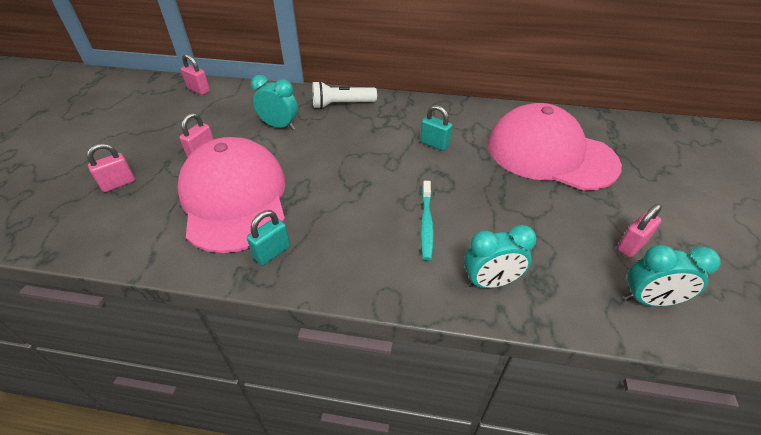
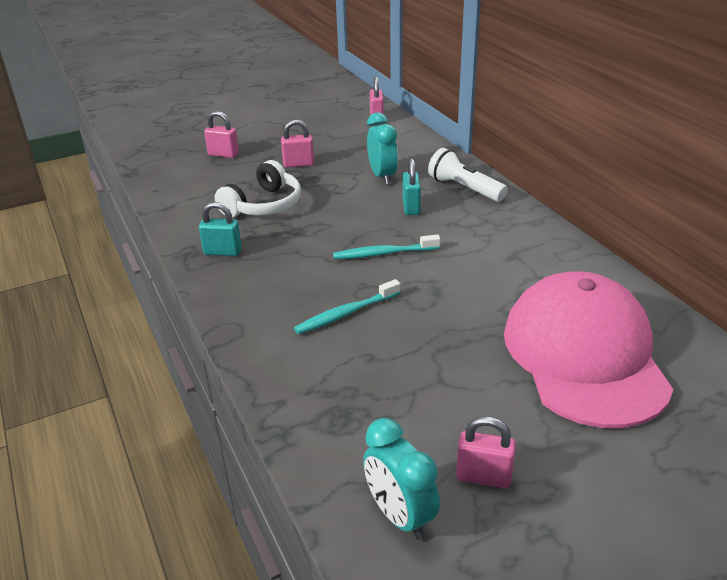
camera: 55 degrees right, 10 degrees down
pink cap [177,137,286,253] -> white headphones [215,160,301,217]
turquoise padlock [420,105,452,151] -> turquoise padlock moved to [403,158,421,215]
turquoise clock [464,225,536,288] -> none
none -> turquoise toothbrush [333,235,440,259]

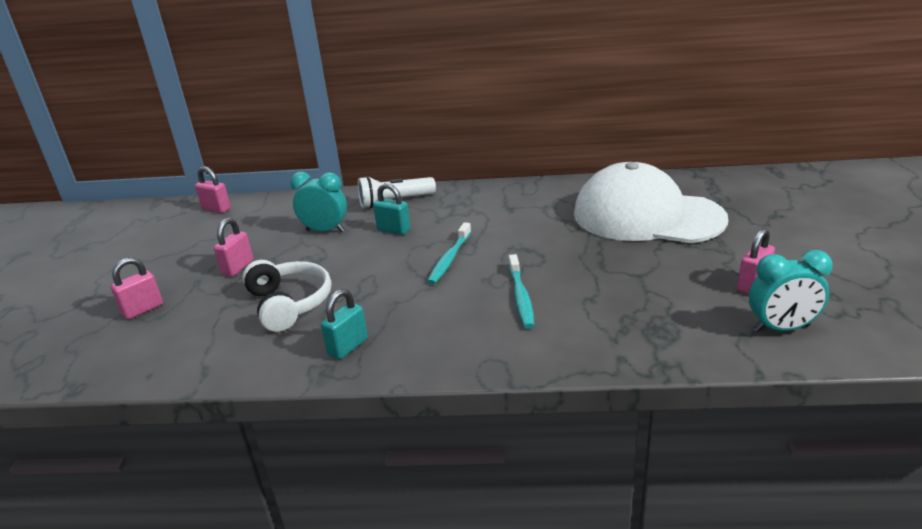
camera: 60 degrees left, 5 degrees down
pink cap [504,271,673,428] -> white cap [574,162,728,243]

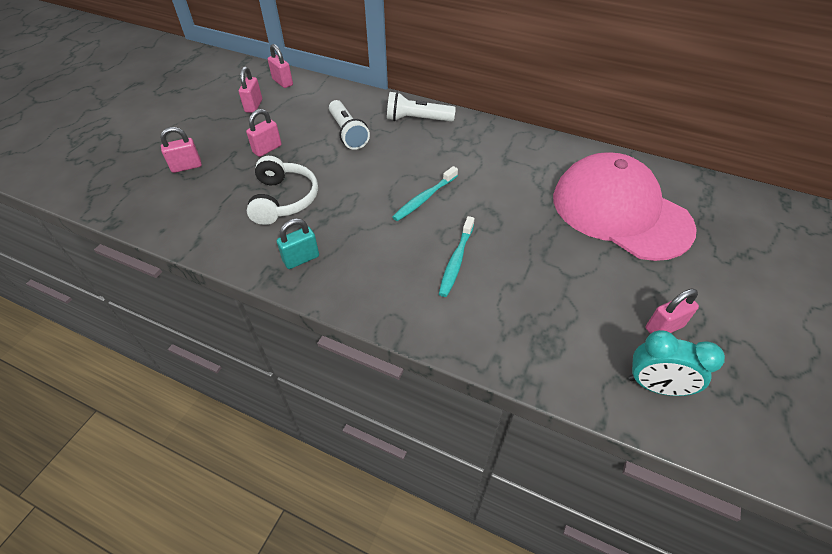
camera: 20 degrees right, 20 degrees up
turquoise clock [290,172,347,232] -> white flashlight [329,100,370,150]
turquoise padlock [373,183,410,235] -> none
white cap [574,162,728,243] -> pink cap [553,152,697,261]
none -> pink padlock [239,66,262,113]

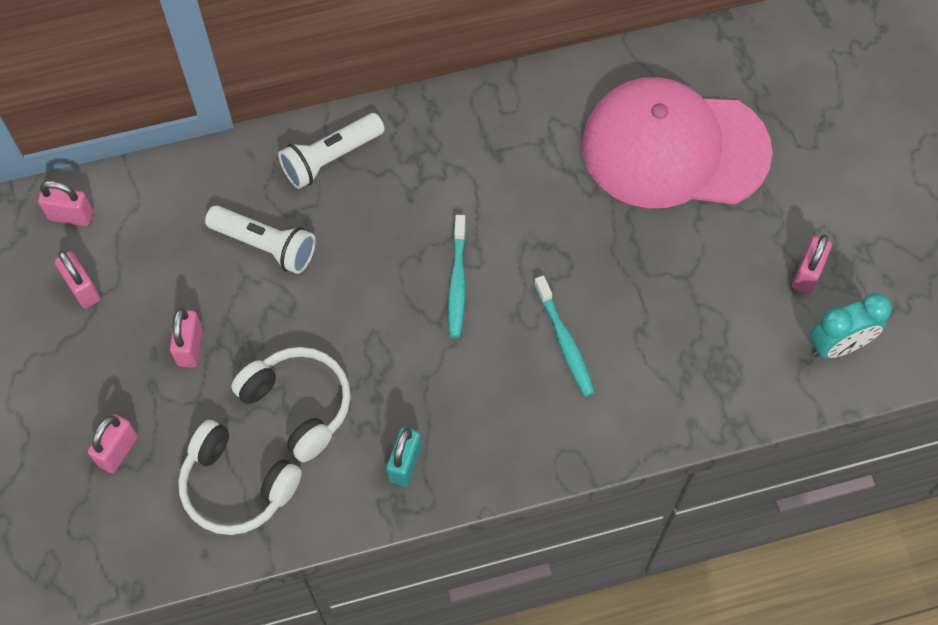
camera: 40 degrees left, 15 degrees up
none -> white headphones [178,420,302,535]

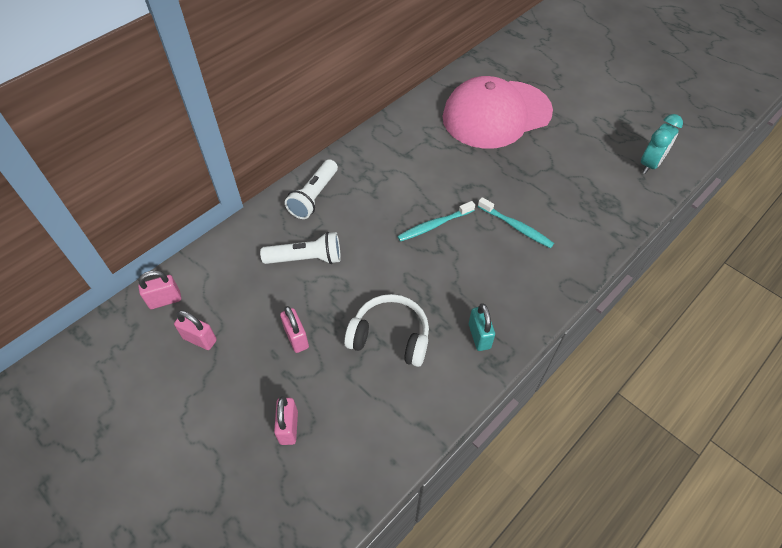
camera: 30 degrees left, 10 degrees down
white headphones [178,420,302,535] -> none
turquoise toothbrush [448,215,466,338] -> turquoise toothbrush turned 90 degrees clockwise [397,201,475,242]
pink padlock [792,234,832,294] -> none

